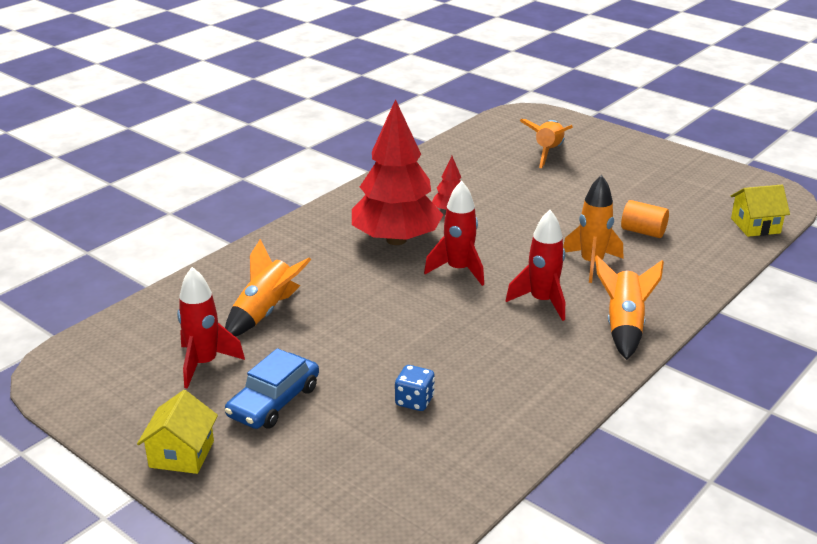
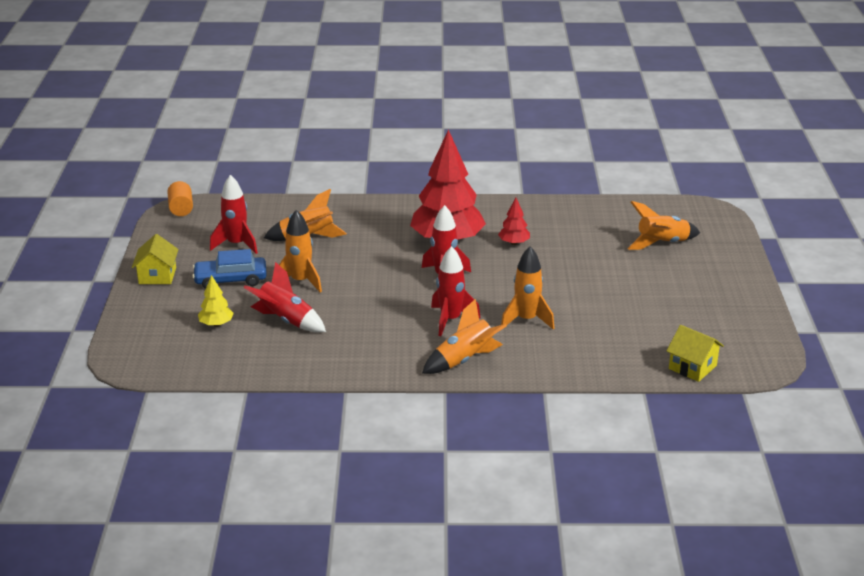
camera: 50 degrees right, 0 degrees up
yellow house [137,390,218,474] -> yellow house turned 60 degrees counterclockwise [132,234,178,284]
blue dice [395,365,435,411] -> red rocket [244,262,326,332]
orange cylinder [621,200,669,238] -> orange cylinder moved to [167,181,193,216]
none -> yellow tree [198,275,234,327]
none -> orange rocket [279,210,322,292]

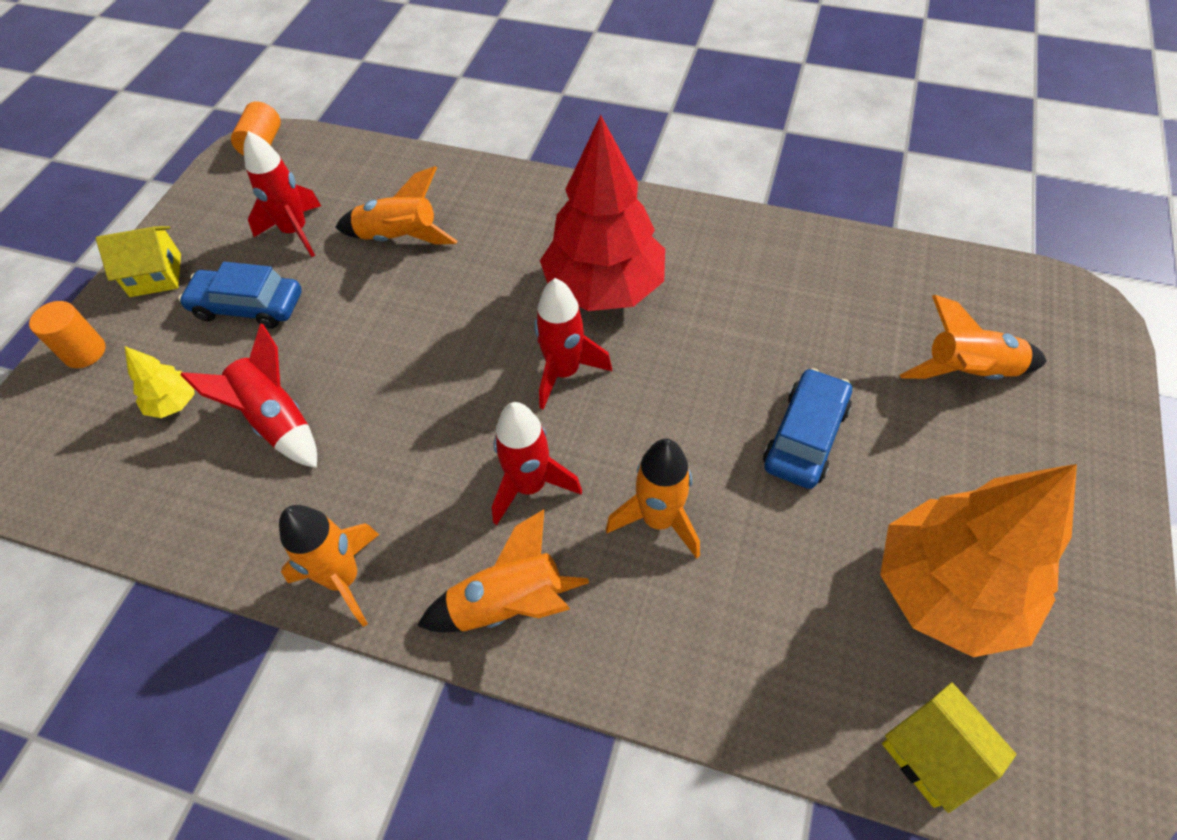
camera: 20 degrees right, 25 degrees up
yellow house [132,234,178,284] -> yellow house turned 60 degrees clockwise [96,226,181,297]
orange rocket [279,210,322,292] -> orange rocket moved to [279,505,379,627]
red tree [498,197,530,245] -> none
none -> orange cylinder [29,301,106,368]
none -> blue car [763,368,852,489]
none -> orange tree [880,464,1077,657]

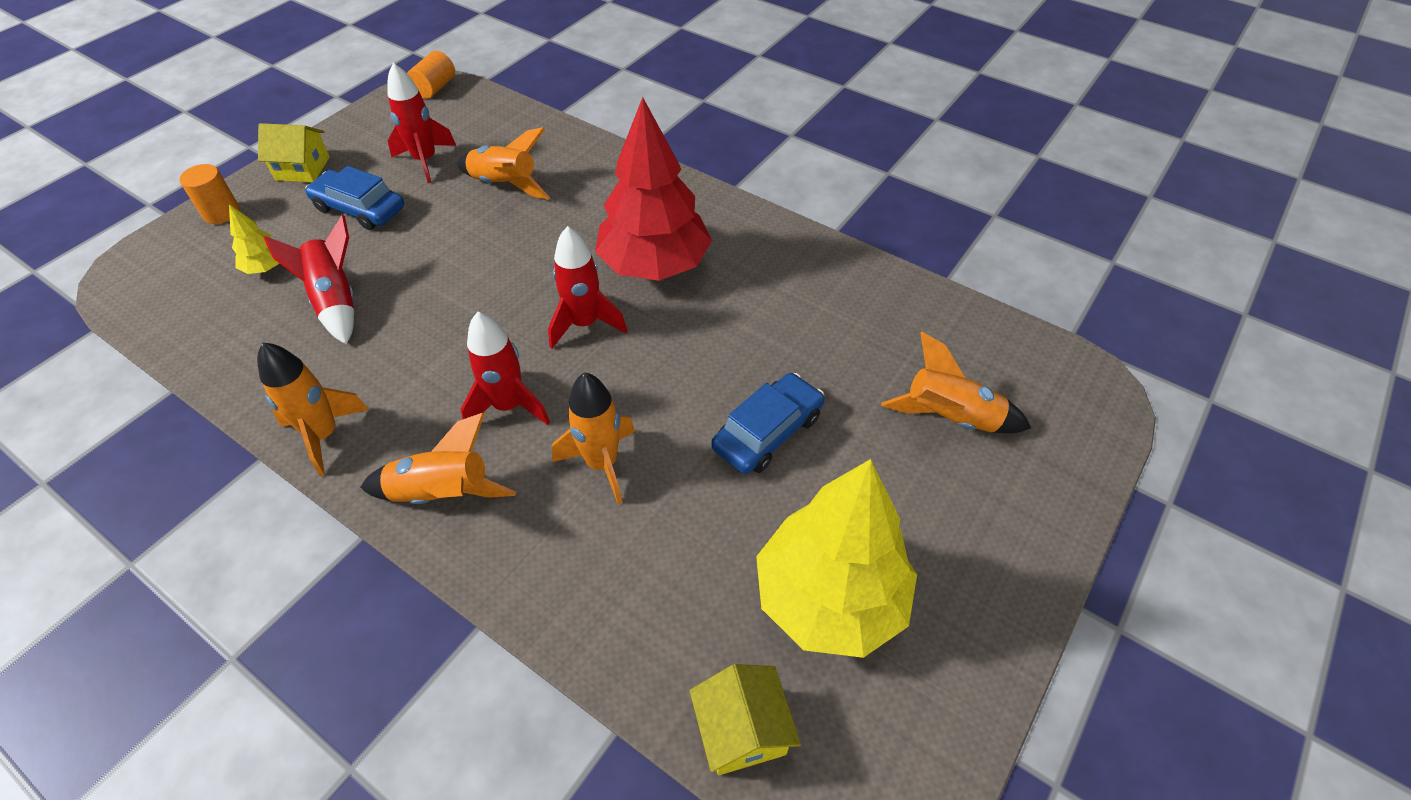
camera: 15 degrees right, 5 degrees down
orange tree [880,464,1077,657] -> yellow tree [756,459,917,658]

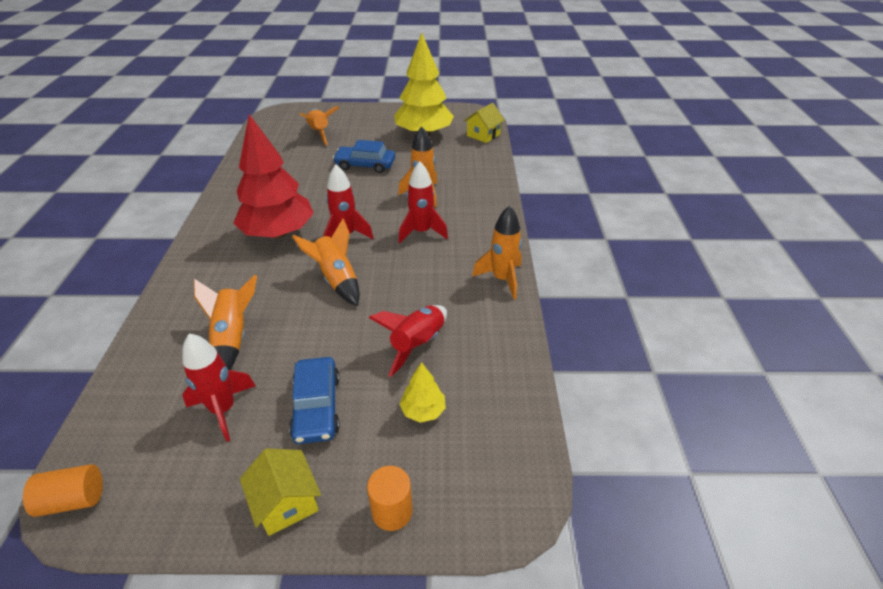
camera: 125 degrees left, 10 degrees down
orange rocket [360,413,516,504] -> orange rocket moved to [292,219,360,306]

